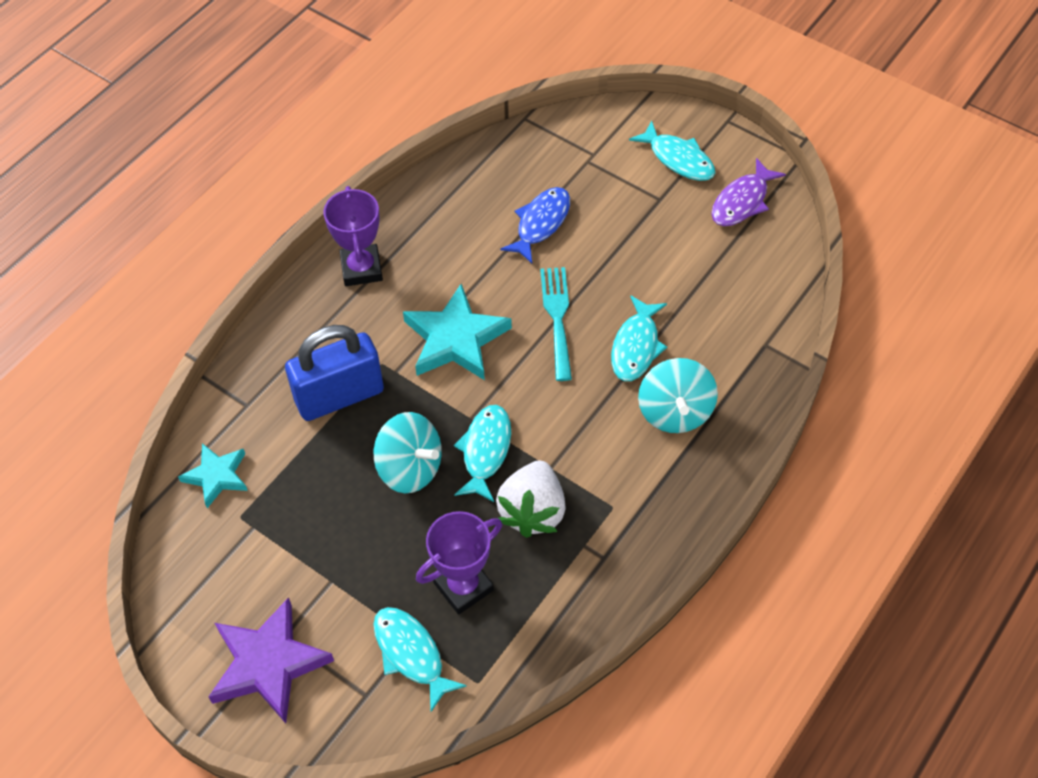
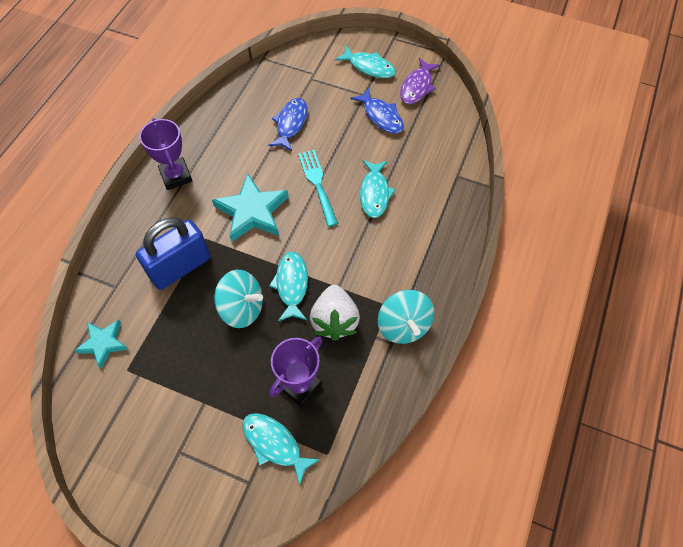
camera: 15 degrees left, 5 degrees up
purple star [208,597,334,723] -> none
turquoise spinning top [638,358,718,433] -> turquoise spinning top moved to [378,290,434,344]
none -> blue fish [350,88,404,134]

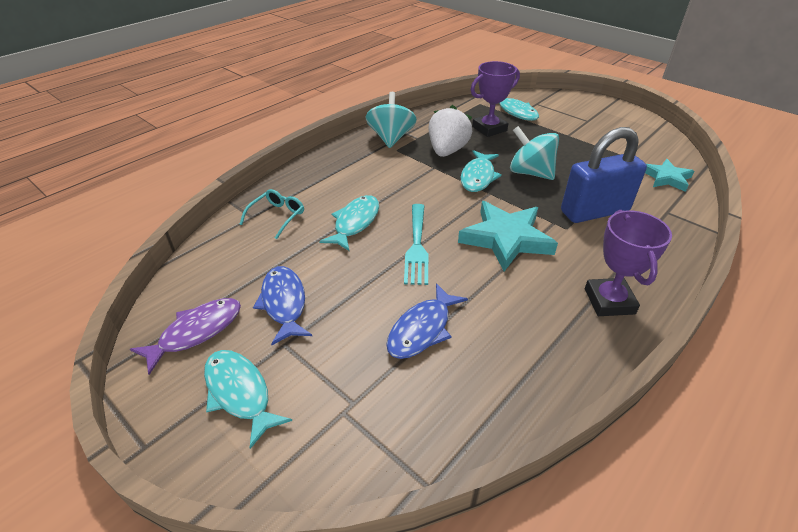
camera: 160 degrees left, 20 degrees down
none -> turquoise glasses [240,189,304,239]

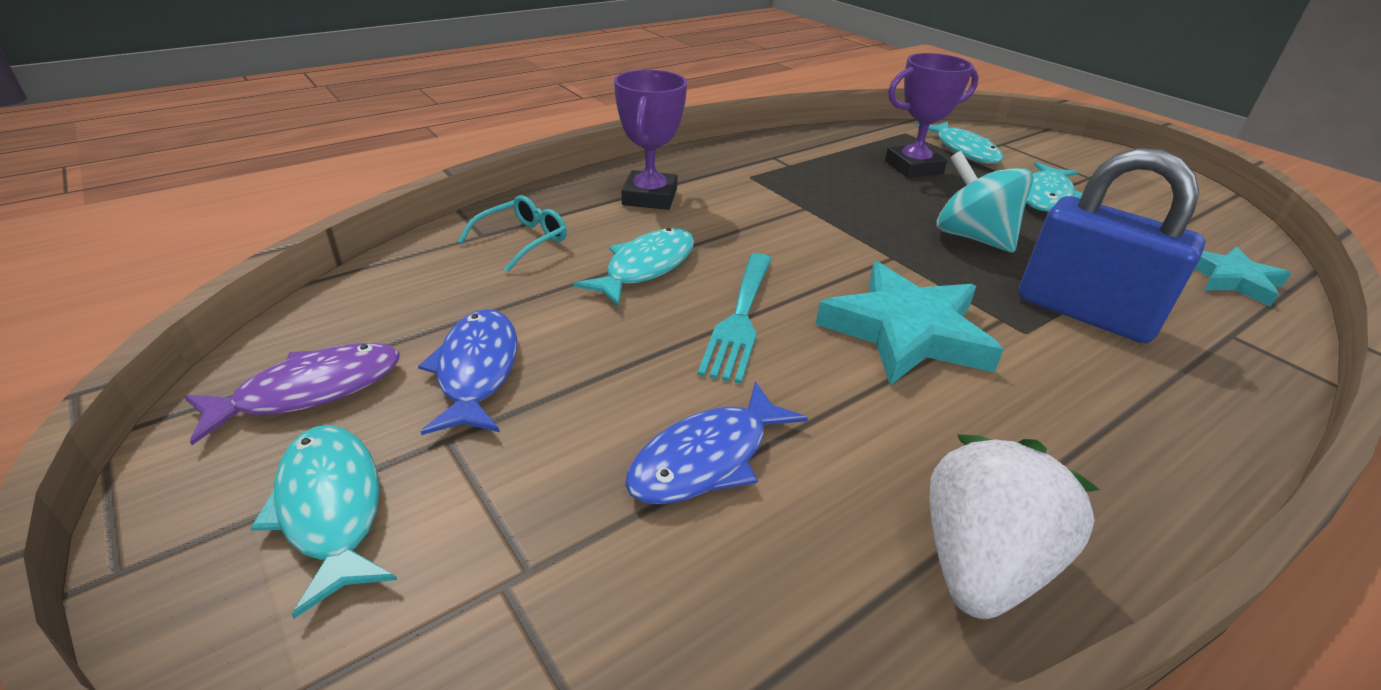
camera: 10 degrees right, 5 degrees down
turquoise spinning top [366,92,417,148] -> none
white strawberry [428,105,472,157] -> white strawberry moved to [930,434,1100,619]
turquoise fish [461,150,502,192] -> turquoise fish moved to [1026,162,1083,212]
blue padlock [561,127,647,223] -> blue padlock turned 45 degrees clockwise [1019,148,1205,343]
purple trophy [585,210,672,316] -> purple trophy moved to [614,70,687,210]

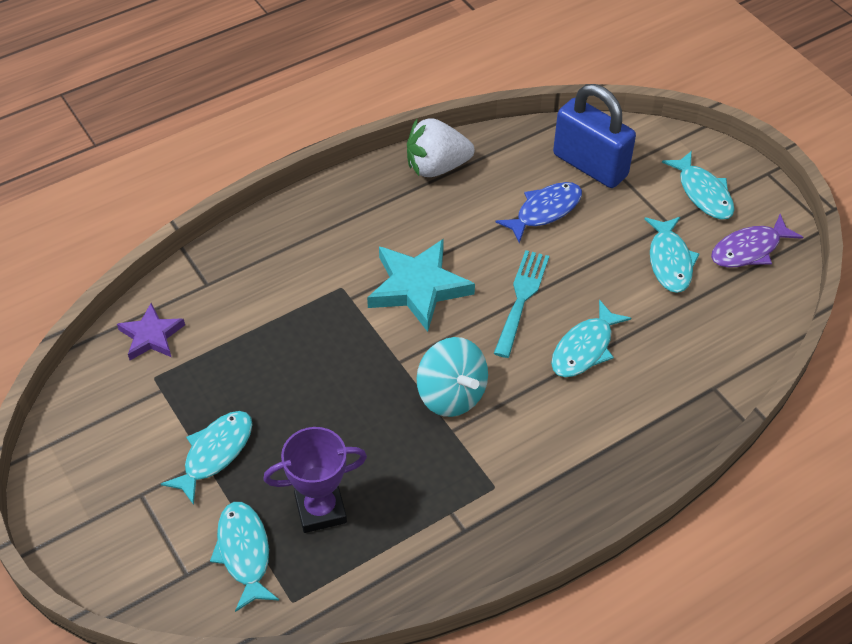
camera: 175 degrees left, 15 degrees up
blue fish [418,309,517,435] -> turquoise fish [644,217,699,293]
turquoise glasses [458,195,567,272] -> none
purple trophy [614,70,687,210] -> none
white strawberry [930,434,1100,619] -> white strawberry turned 45 degrees clockwise [407,118,474,177]
turquoise spinning top [936,151,1034,253] -> turquoise spinning top moved to [416,337,488,417]
blue padlock [1019,148,1205,343] -> blue padlock moved to [553,84,636,188]
turquoise star [1195,247,1291,307] -> purple star [117,303,185,360]

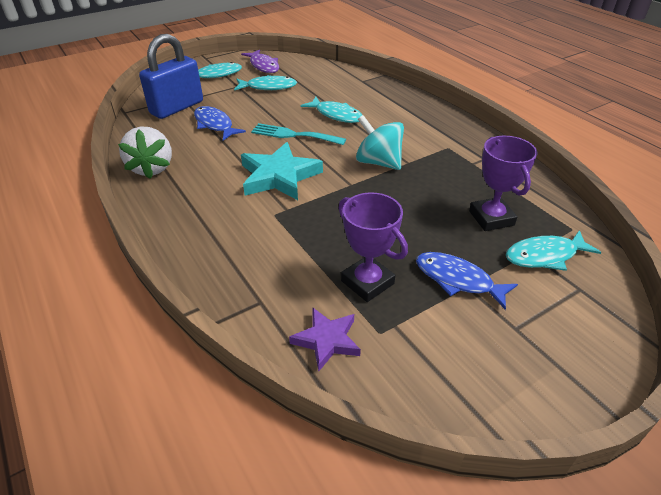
camera: 90 degrees left, 10 degrees down
turquoise fish [161,411,252,505] -> blue fish [416,252,518,310]
turquoise spinning top [416,337,488,417] -> turquoise spinning top turned 105 degrees counterclockwise [356,115,404,170]
none -> purple trophy [339,192,408,302]

